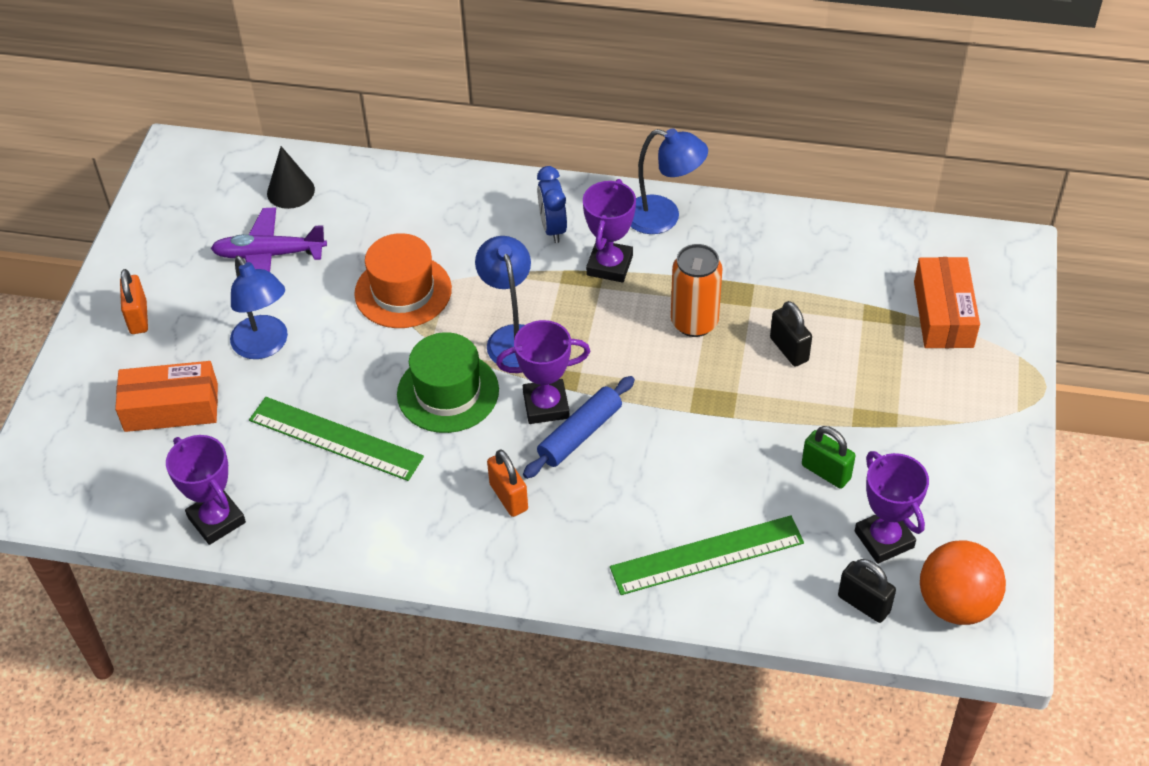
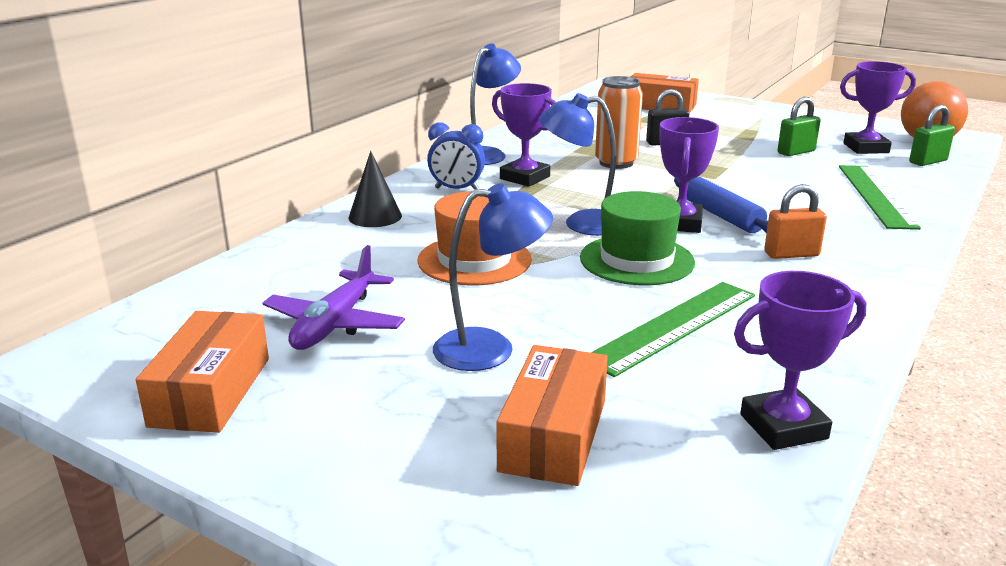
camera: 70 degrees left, 25 degrees down
orange padlock [120,269,148,334] -> none
black cone [267,146,315,209] -> black cone moved to [349,151,402,227]
black padlock [838,559,896,623] -> green padlock [909,105,955,166]
none -> orange box [136,311,269,433]

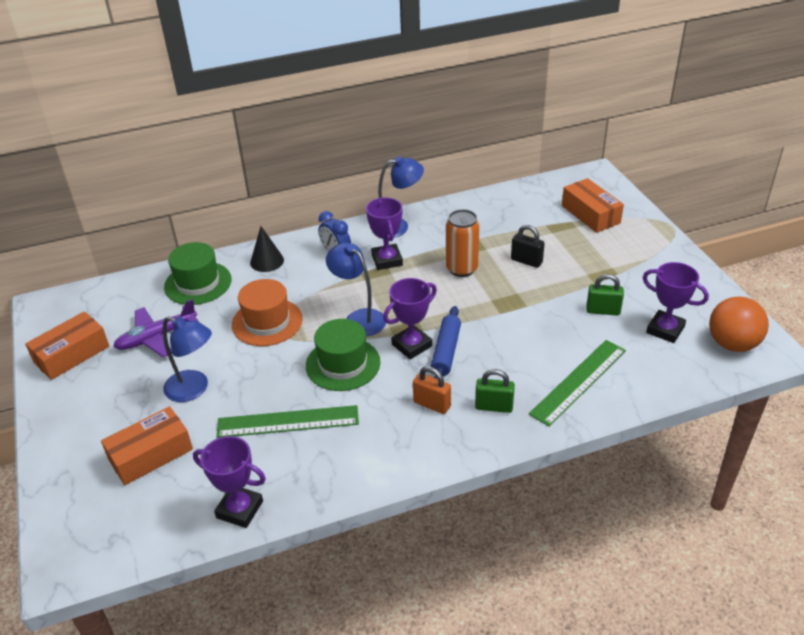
camera: 40 degrees right, 15 degrees up
green padlock [909,105,955,166] -> green padlock moved to [475,369,515,413]
none -> green hat [164,242,232,305]

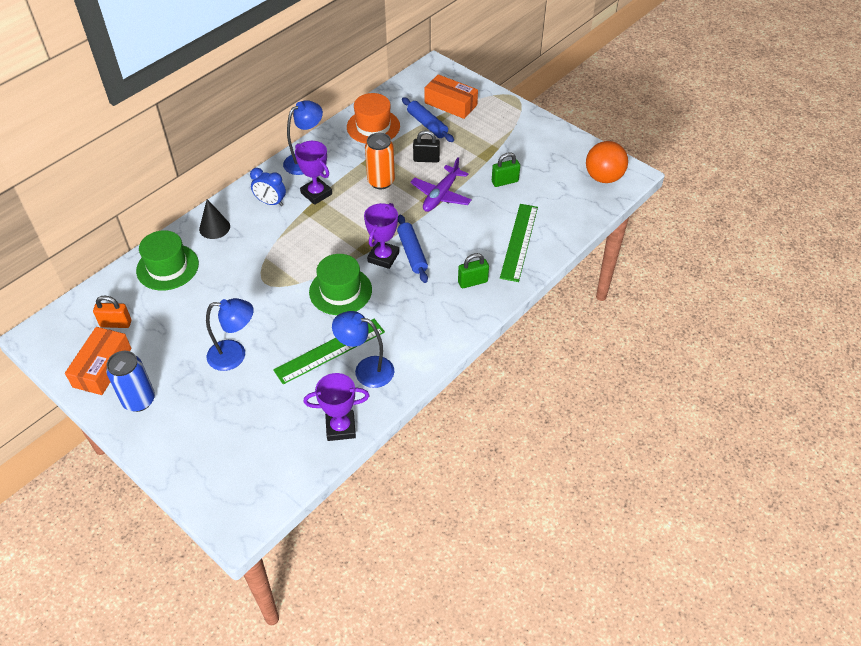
camera: 30 degrees left, 10 degrees up
orange box [101,406,193,485] -> none
purple plane [113,299,199,358] -> purple plane moved to [410,157,472,212]
orange hat [232,279,303,346] -> orange hat moved to [347,93,400,144]
blue lamp [326,242,386,336] -> blue lamp moved to [332,311,394,388]
orange padlock [413,366,451,414] -> orange padlock moved to [93,296,131,328]
purple trophy [643,262,709,343] -> none
none -> blue can [106,351,155,412]
none -> blue rolling pin [402,97,454,142]

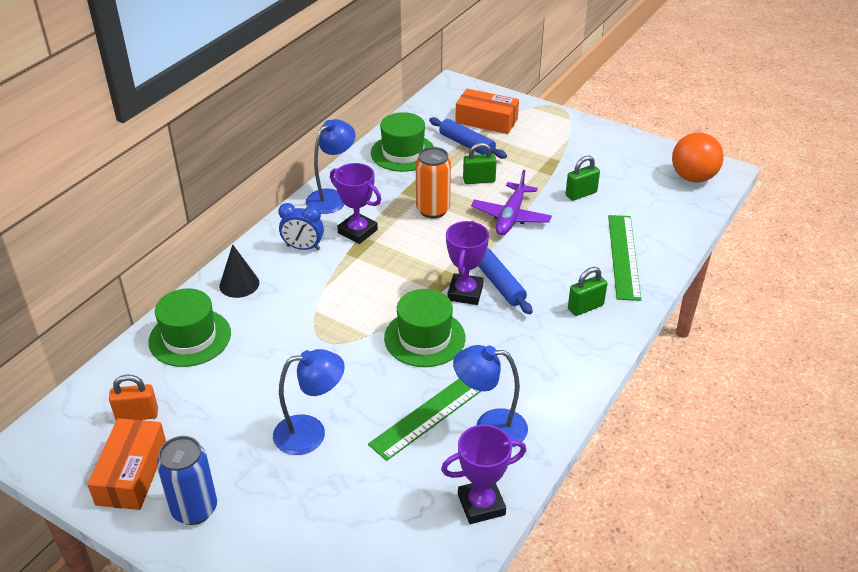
camera: 10 degrees left, 10 degrees down
orange hat [347,93,400,144] -> green hat [371,112,434,172]
black padlock [413,130,440,163] -> green padlock [463,143,497,184]

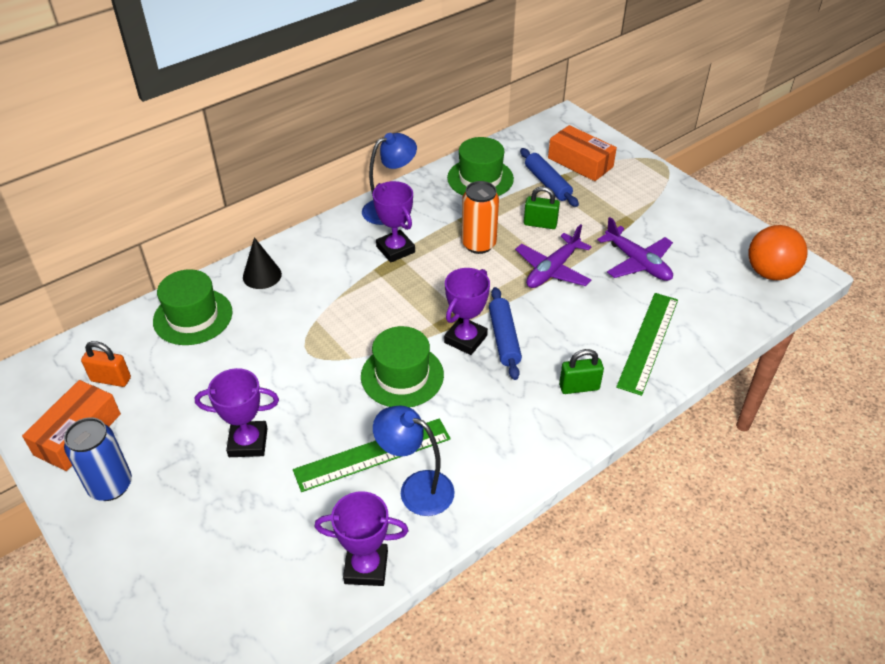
camera: 20 degrees right, 5 degrees up
blue lamp [273,349,345,455] -> purple trophy [195,368,279,457]
blue clock [278,203,324,250] -> none
green padlock [565,156,600,201] -> purple plane [597,217,673,281]

